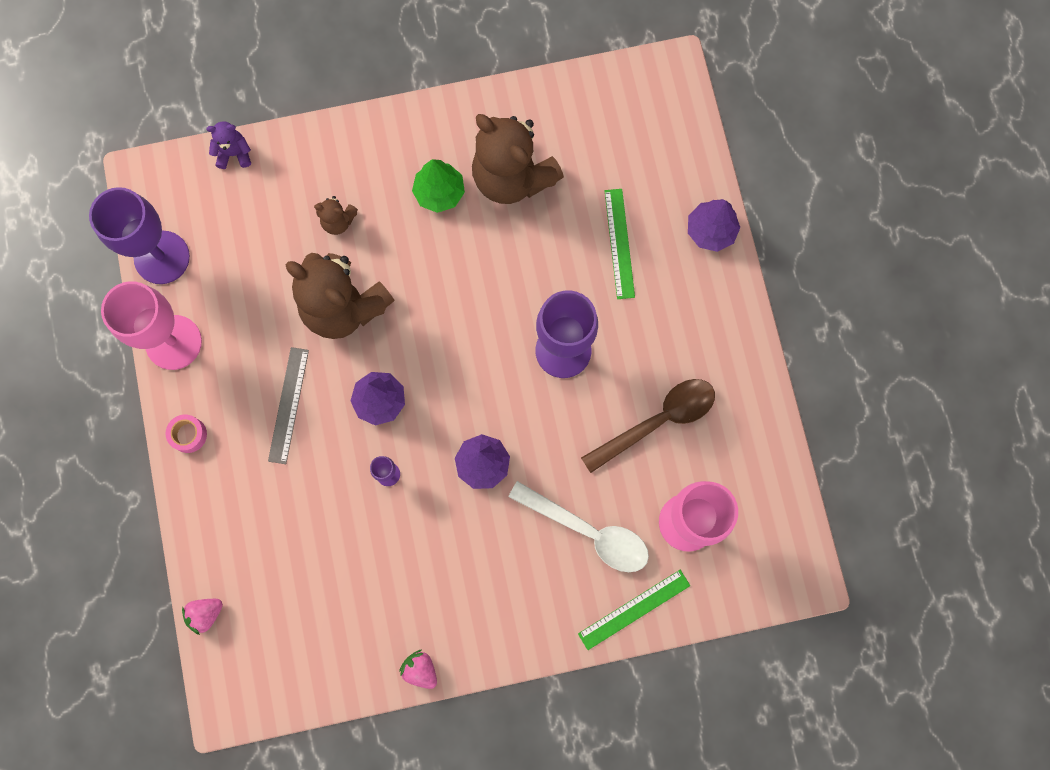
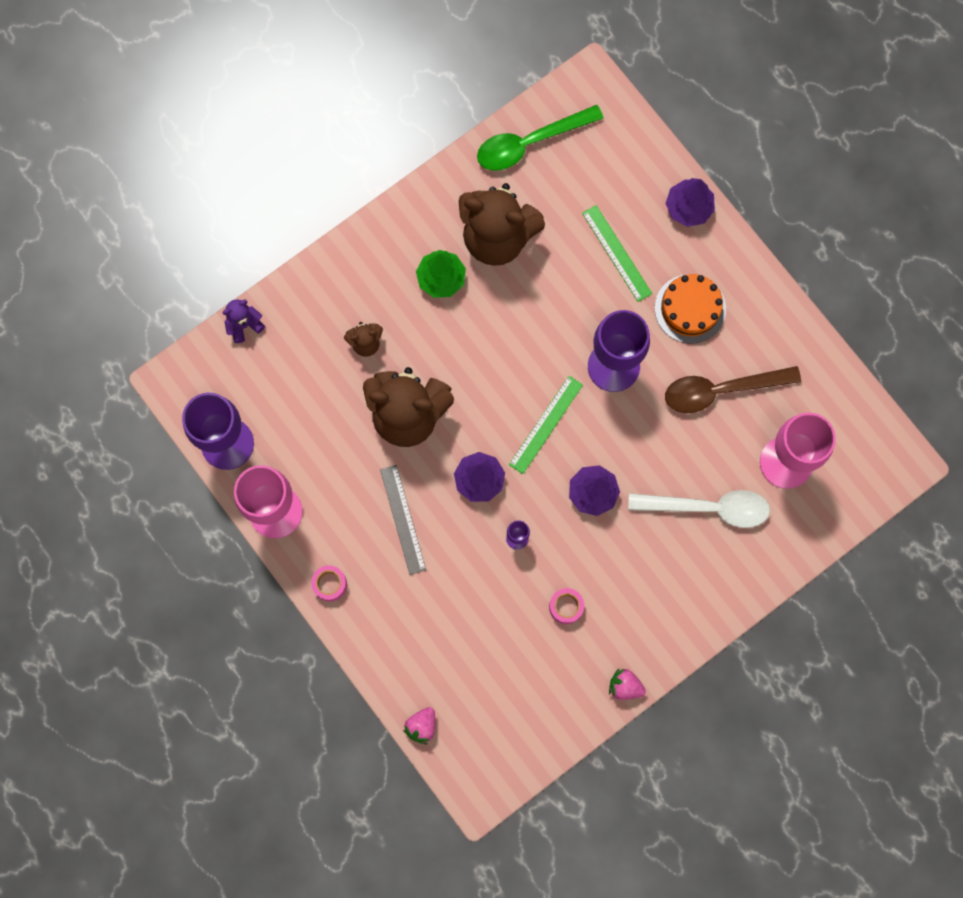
camera: 25 degrees left, 0 degrees up
green ruler [578,570,690,650] -> green ruler moved to [509,376,583,474]
brown spoon [581,379,715,473] -> brown spoon turned 135 degrees counterclockwise [665,366,801,413]
none -> green spoon [477,105,604,171]
none -> pink tape [549,588,584,624]
none -> orange cake [655,274,726,344]

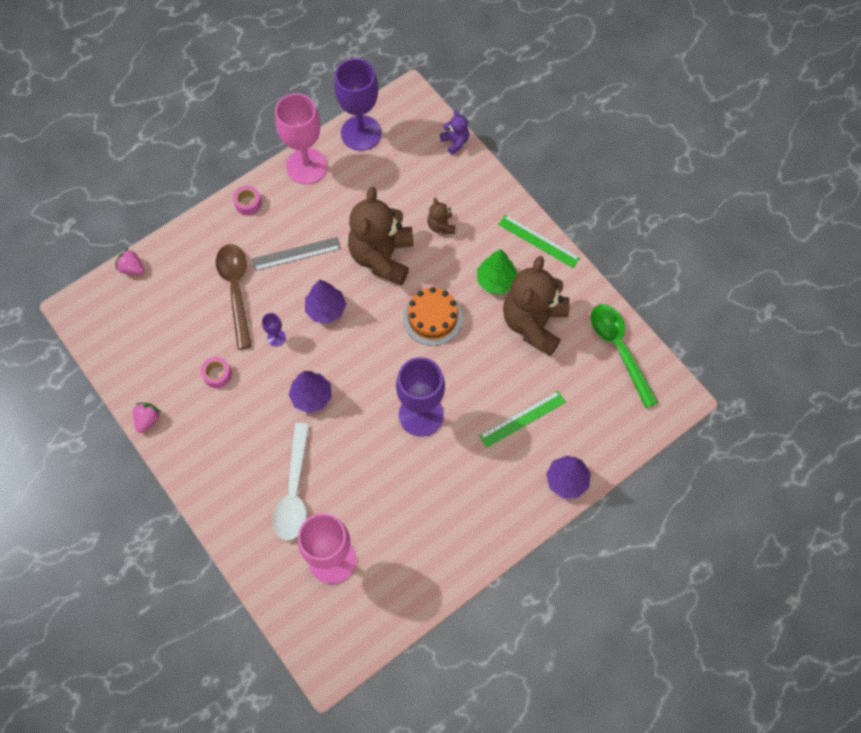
camera: 90 degrees right, 10 degrees down
green ruler [509,376,583,474] -> green ruler moved to [498,214,580,268]
orange cake [655,274,726,344] -> orange cake moved to [403,287,463,346]
brown spoon [665,366,801,413] -> brown spoon moved to [216,244,252,349]

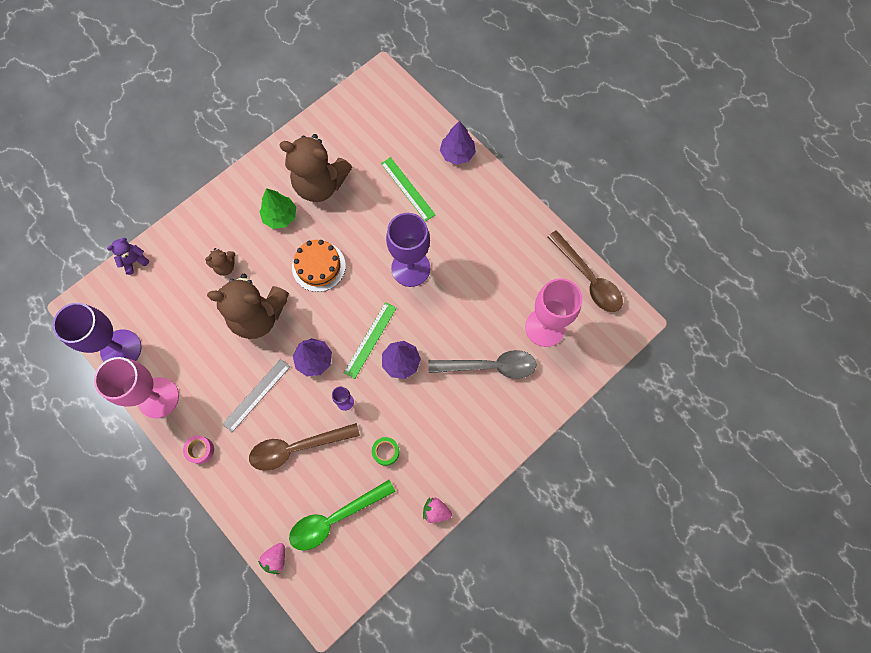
camera: 95 degrees left, 5 degrees up
pink tape [201,357,232,388] -> green tape [372,437,399,466]
grey ruler [252,237,341,271] -> grey ruler turned 60 degrees clockwise [222,359,290,432]
white spoon [273,423,309,540] -> grey spoon [428,350,536,379]
green ruler [498,214,580,268] -> green ruler moved to [344,302,397,379]
green spoon [591,304,658,408] -> green spoon moved to [289,480,396,550]
none -> brown spoon [547,230,623,312]

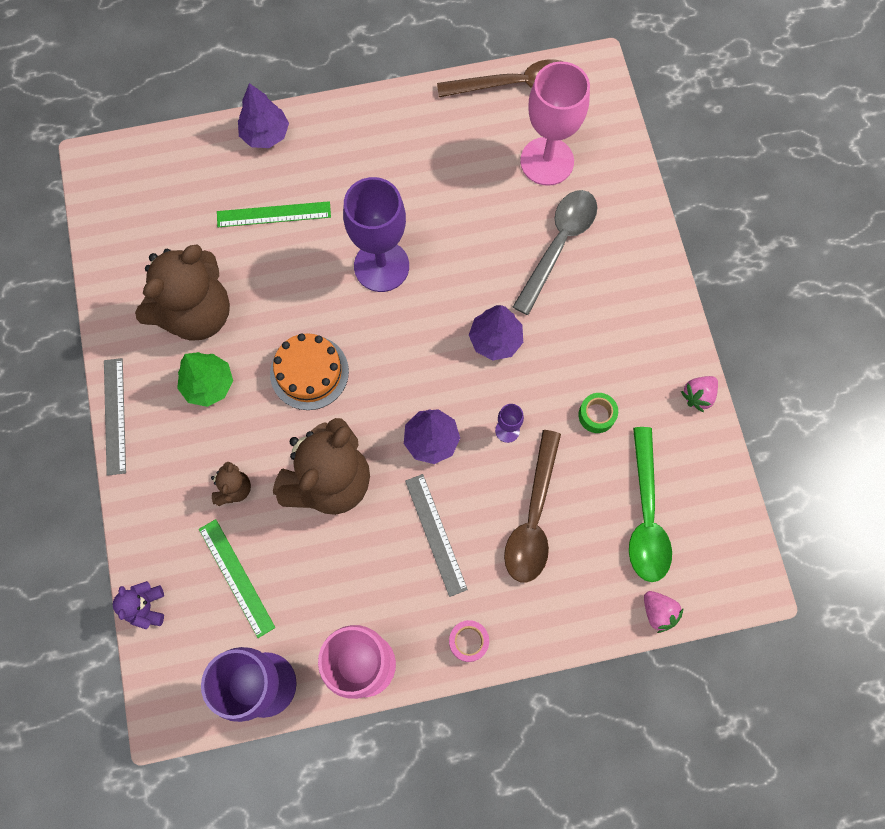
camera: 60 degrees left, 0 degrees up
green ruler [344,302,397,379] -> green ruler moved to [199,519,275,638]
none -> grey ruler [104,358,126,476]

